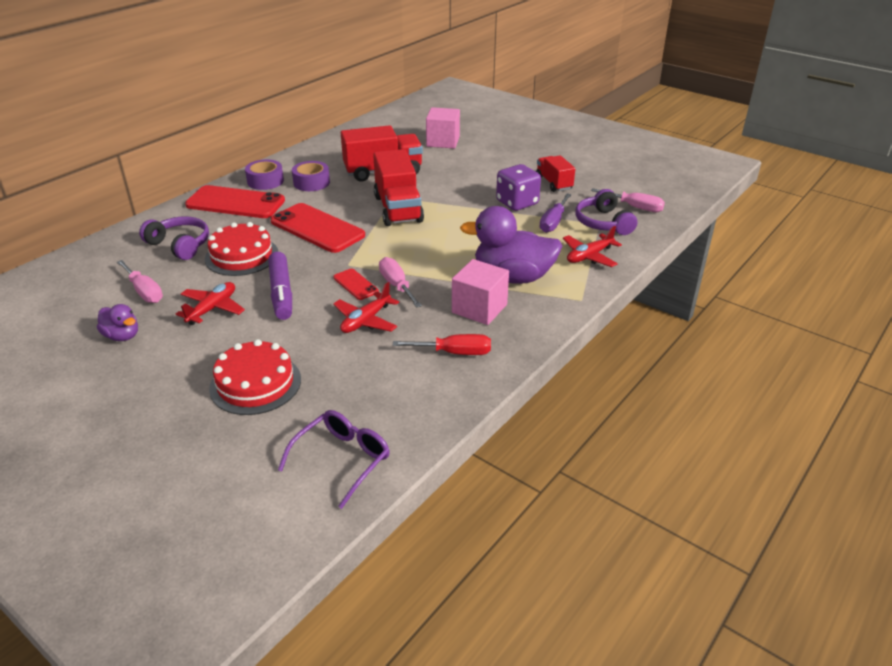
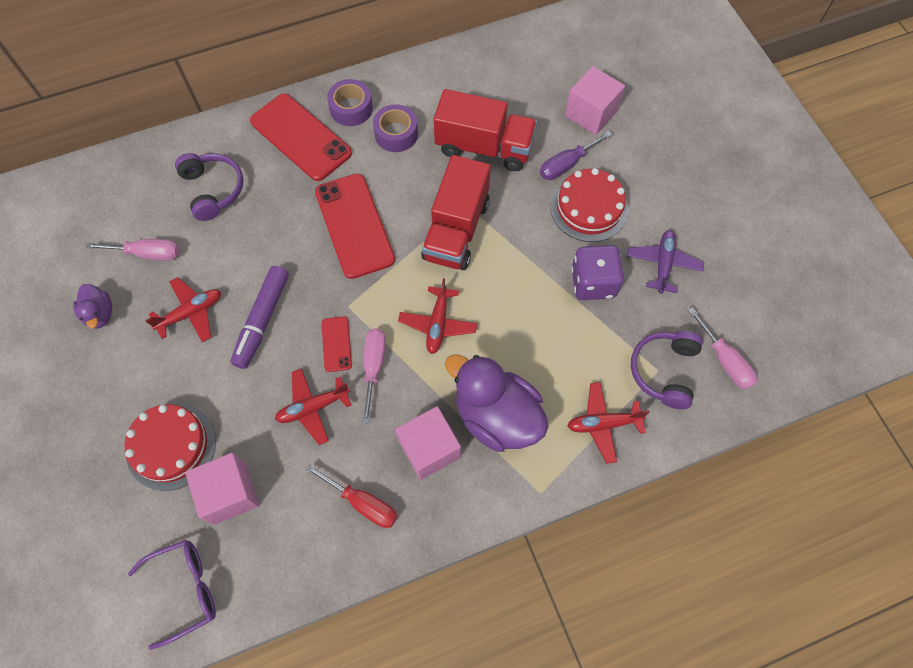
camera: 30 degrees right, 30 degrees up
pink screwdriver [117,260,163,303] -> pink screwdriver turned 75 degrees counterclockwise [86,239,179,260]
red cake [205,222,278,276] -> red cake moved to [550,168,628,242]
red truck [536,156,575,192] -> purple plane [627,230,704,294]
purple screwdriver [539,193,571,233] -> purple screwdriver moved to [540,131,613,180]
none -> pink cube [185,453,259,525]
none -> red plane [398,278,477,354]

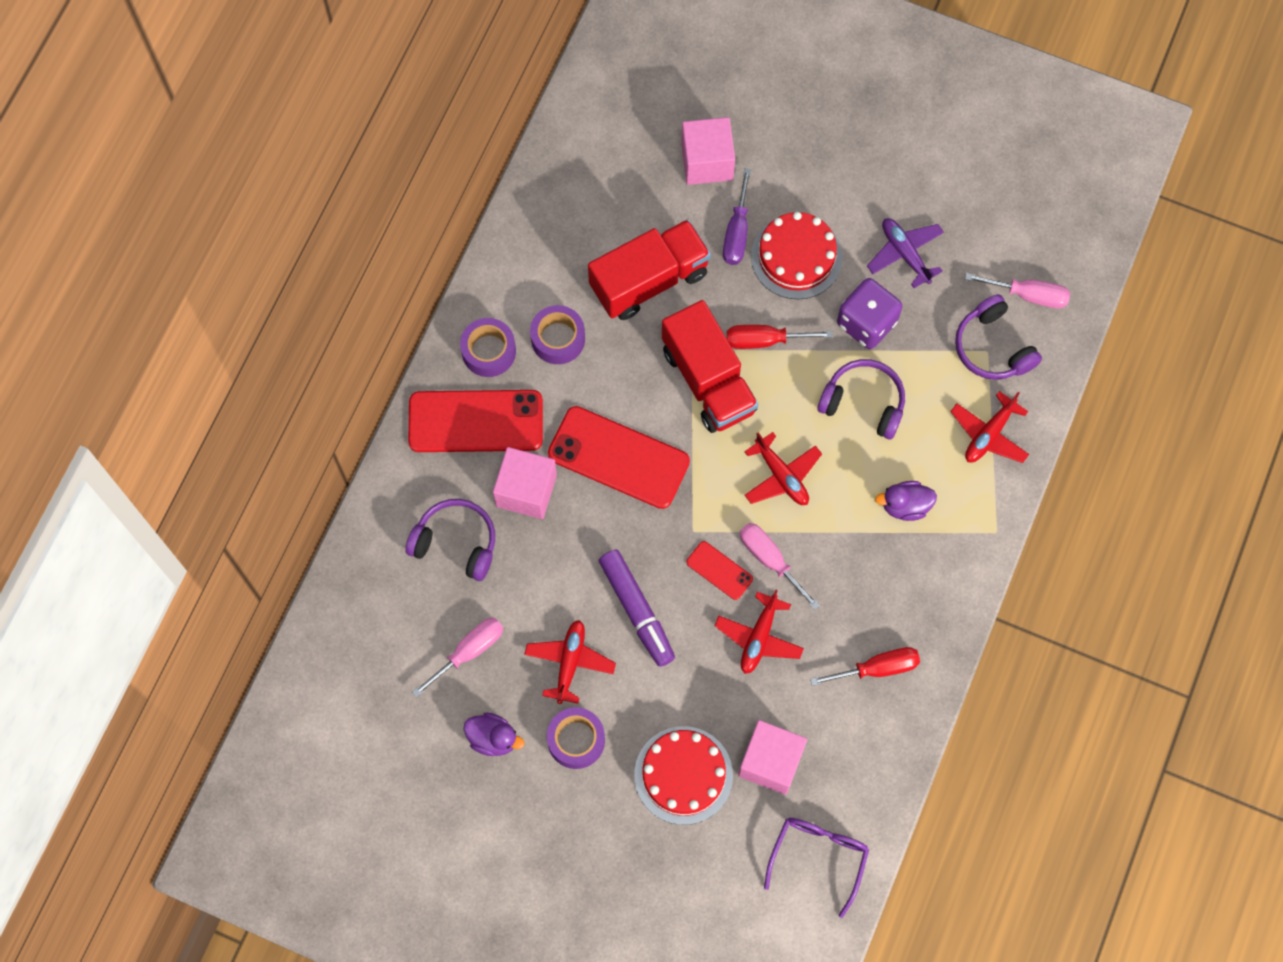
camera: 45 degrees left, 5 degrees up
pink cube [395,406,461,480] -> pink cube moved to [493,447,557,519]
purple duck [445,355,549,452] -> purple duck [875,481,937,521], size x0.50
none -> purple tape [547,707,605,769]
none -> red screwdriver [727,325,833,349]
none -> purple headphones [817,359,905,440]

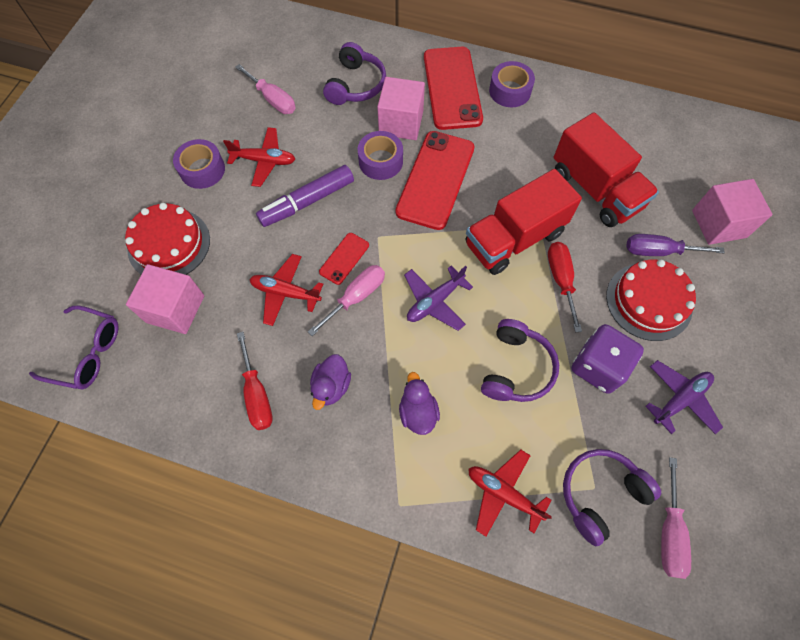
camera: 85 degrees right, 5 degrees down
purple duck [464,712,524,756] -> purple duck moved to [310,354,351,410]
purple tape [530,305,585,364] -> purple tape moved to [357,131,403,180]
red plane [744,432,822,505] -> purple plane [404,265,473,331]

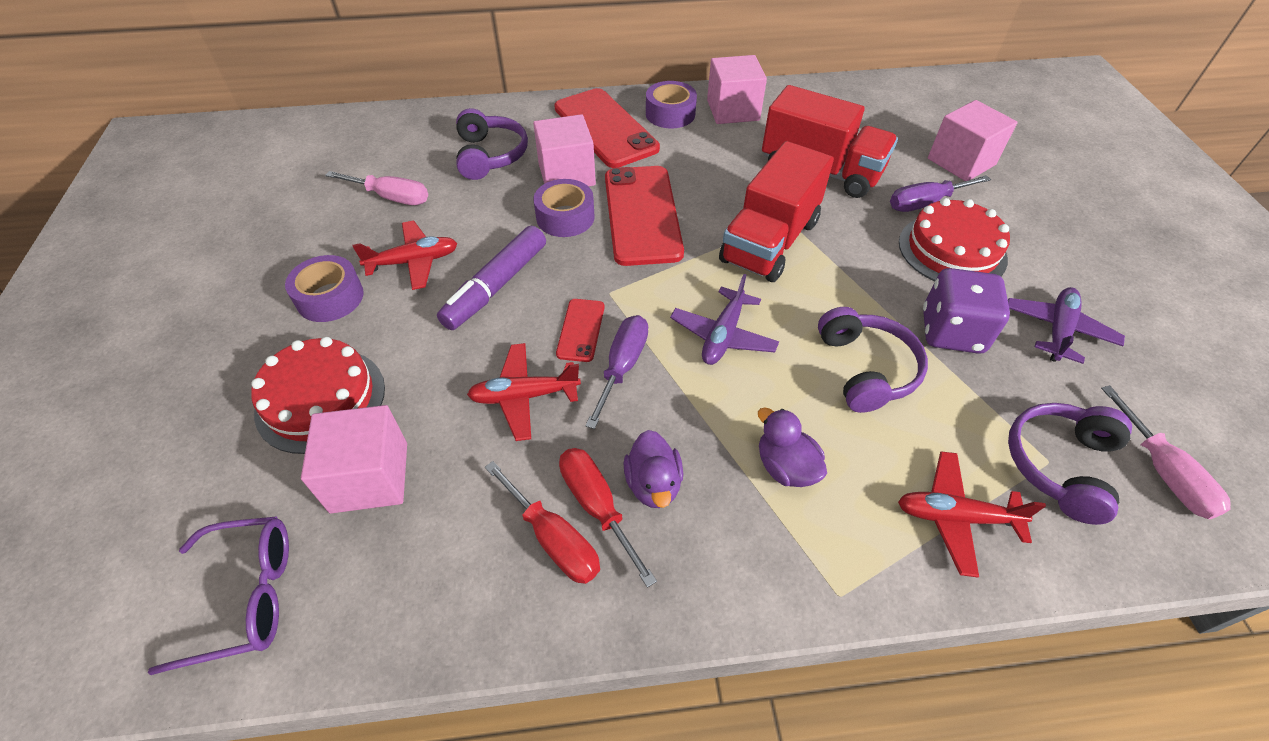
camera: 25 degrees left, 15 degrees down
pink screwdriver [308,265,385,336] -> purple screwdriver [585,315,648,429]
red screwdriver [548,242,582,332] -> red screwdriver moved to [559,448,657,588]
none -> pink cube [707,55,767,124]

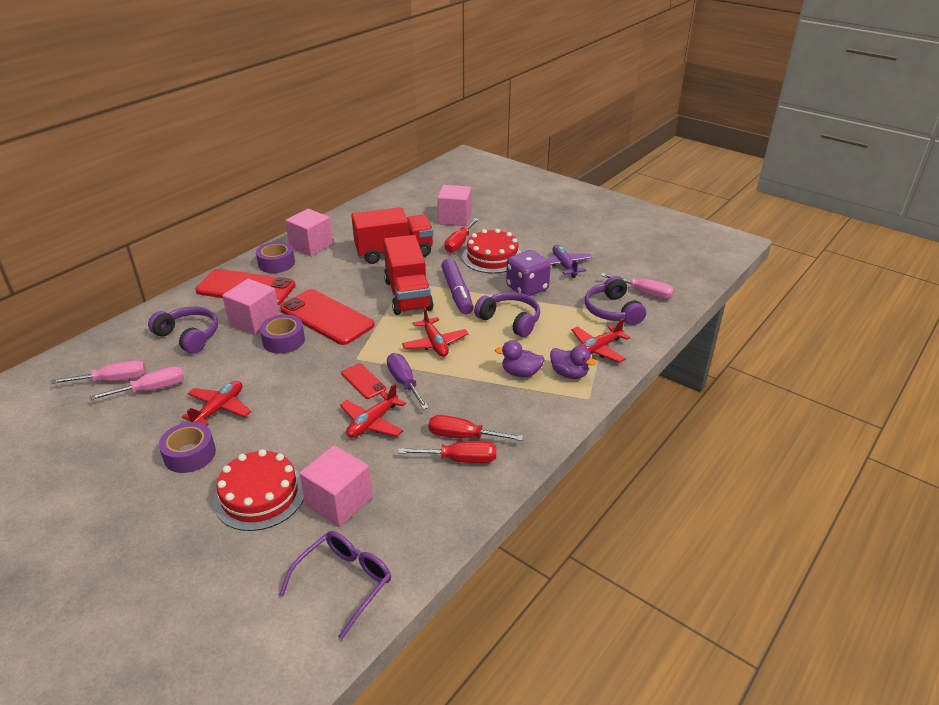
camera: 45 degrees left, 15 degrees down
purple marker [437,225,546,330] -> purple marker moved to [441,258,473,314]
purple duck [624,430,683,508] -> purple duck moved to [550,346,596,379]
purple plane [670,274,779,365] -> red plane [402,307,469,357]
purple screwdriver [890,175,991,212] -> red screwdriver [444,218,479,253]
none -> pink screwdriver [51,360,146,384]

